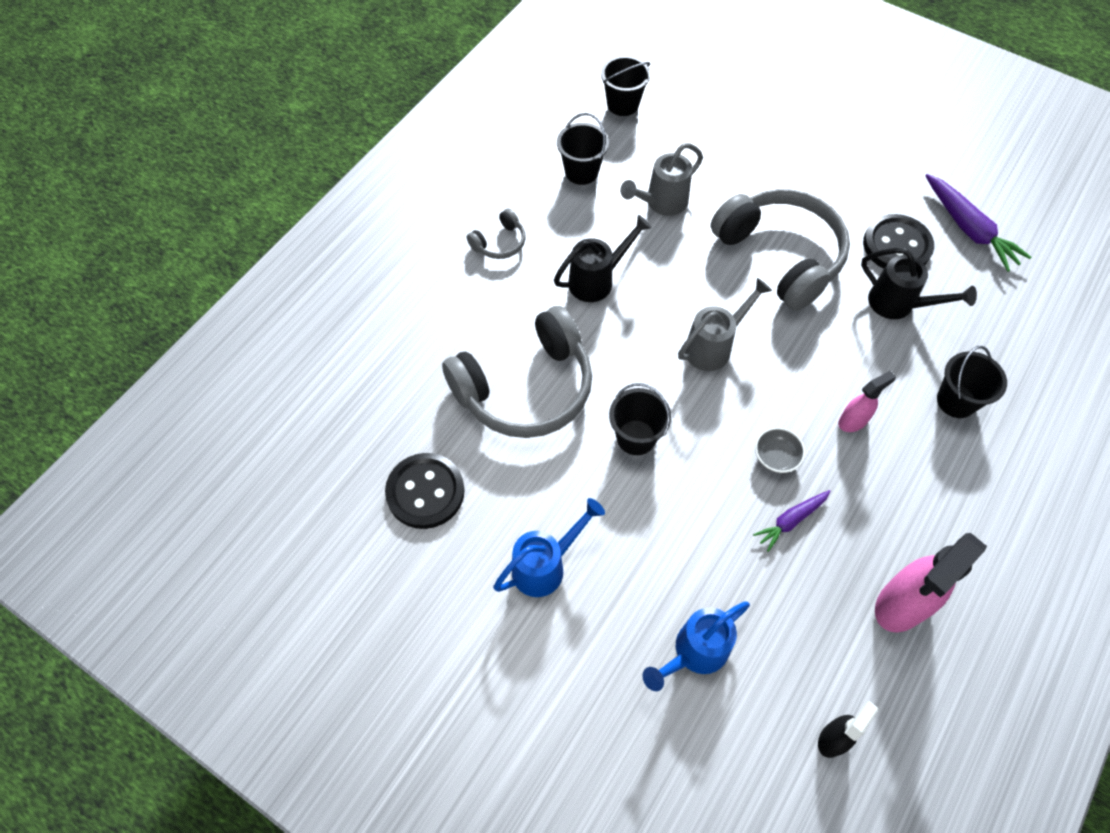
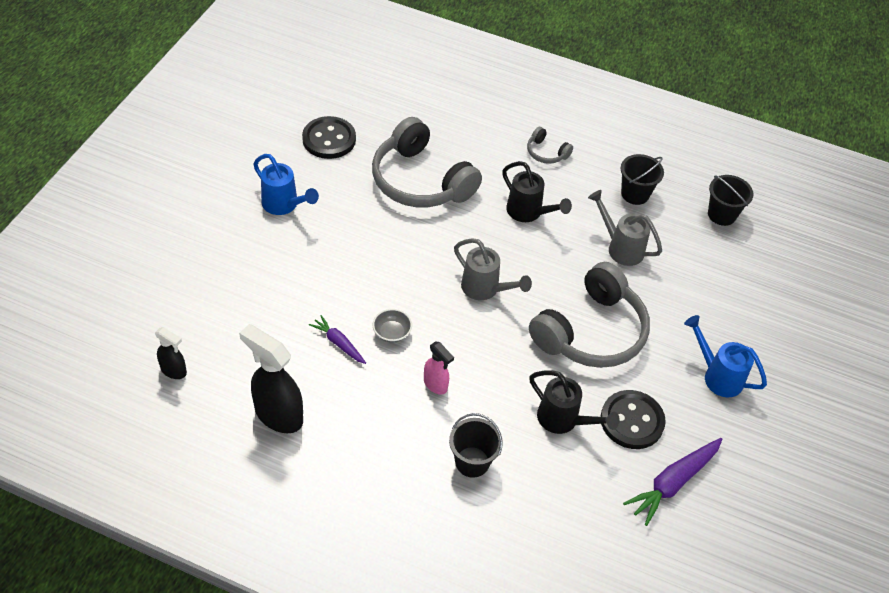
camera: 75 degrees right, 10 degrees down
black bucket [609,383,671,455] -> none
blue watering can [643,601,750,691] -> blue watering can moved to [684,315,767,397]
black watering can [861,248,977,319] -> black watering can turned 75 degrees counterclockwise [529,370,620,434]
pink spray bottle [875,533,987,632] -> black spray bottle [239,324,303,433]

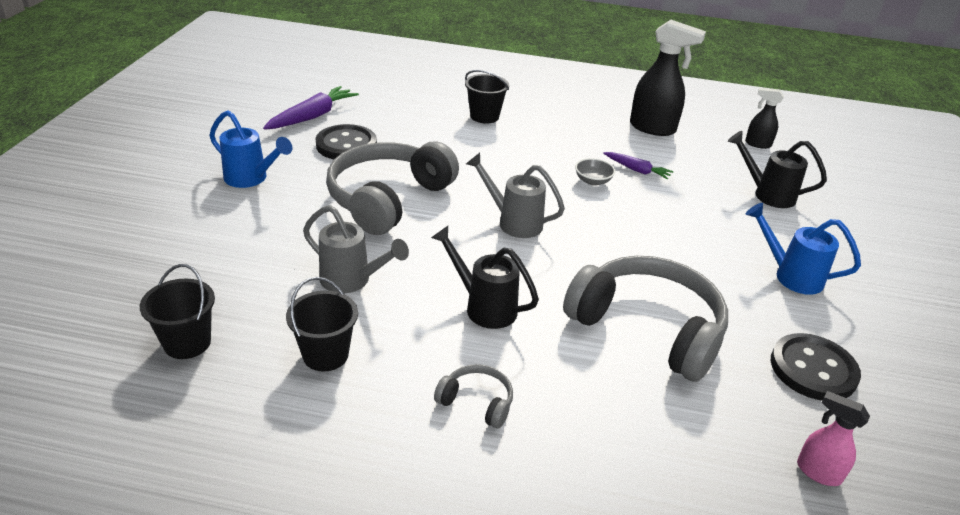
camera: 170 degrees right, 15 degrees down
pink spray bottle [424,342,454,395] -> pink spray bottle moved to [797,391,870,486]
black watering can [529,370,620,434] -> black watering can moved to [728,131,827,208]

